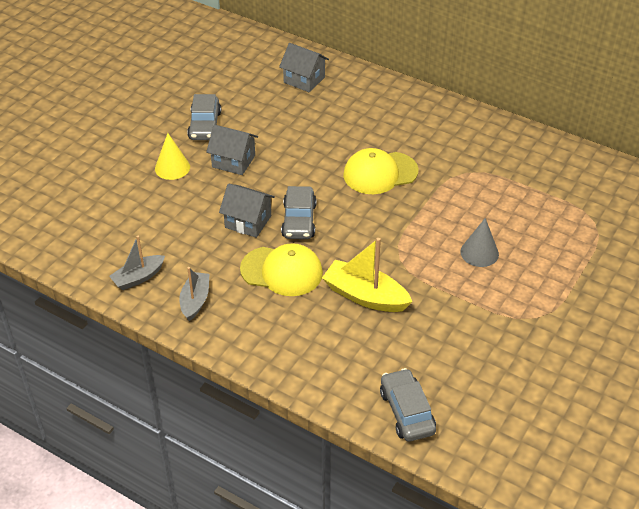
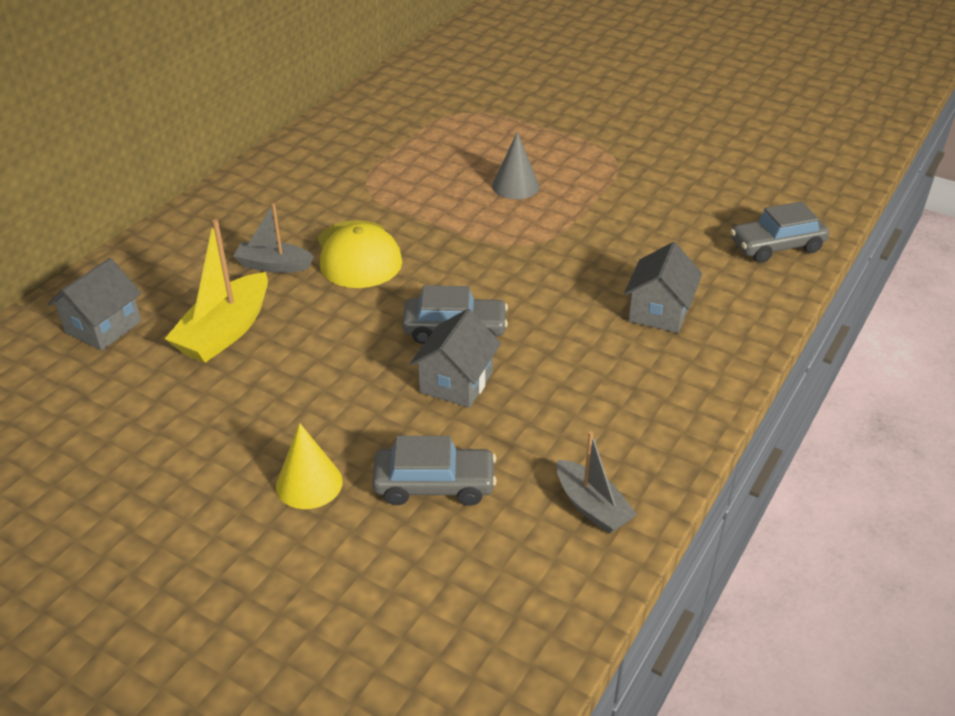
camera: 90 degrees left, 5 degrees down
grey boat [179,267,210,321] -> grey boat moved to [233,203,314,273]
grey car [187,94,221,140] -> grey car moved to [372,436,497,506]
grey house [206,125,258,175] -> grey house moved to [624,242,702,333]
yellow cap [240,243,323,296] -> none
yellow boat [322,238,413,312] -> yellow boat moved to [165,219,268,363]

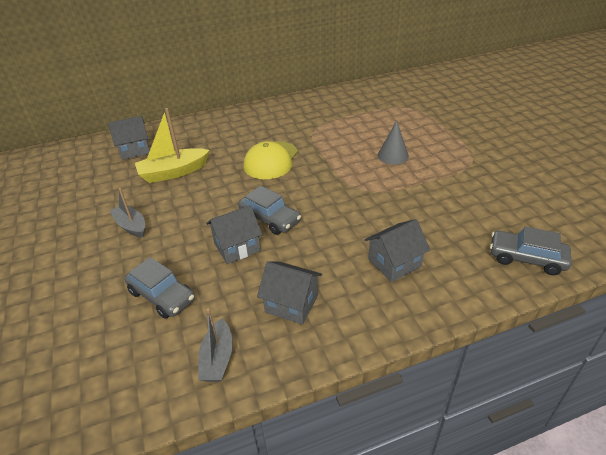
camera: 40 degrees right, 0 degrees up
grey boat [233,203,314,273] -> grey boat moved to [110,188,145,238]
yellow cone [276,423,343,509] -> none
none -> grey house [257,262,322,325]

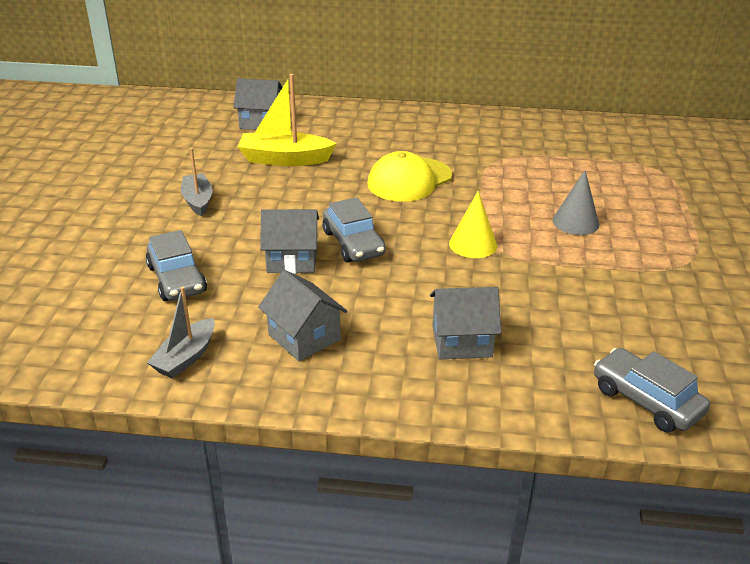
camera: 25 degrees right, 5 degrees down
none -> yellow cone [449,191,497,258]

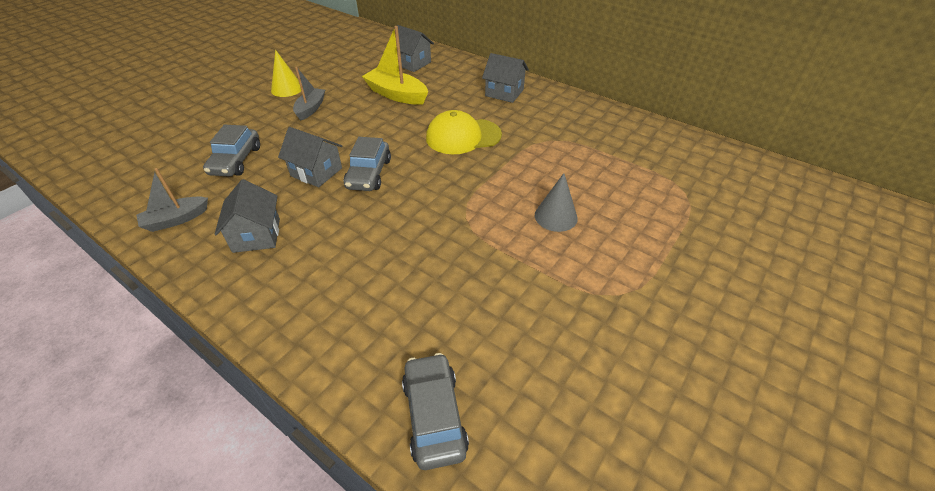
camera: 30 degrees right, 10 degrees up
grey house [430,287,501,359] -> grey house moved to [482,53,529,103]
yellow cone [449,191,497,258] -> yellow cone moved to [271,50,301,97]

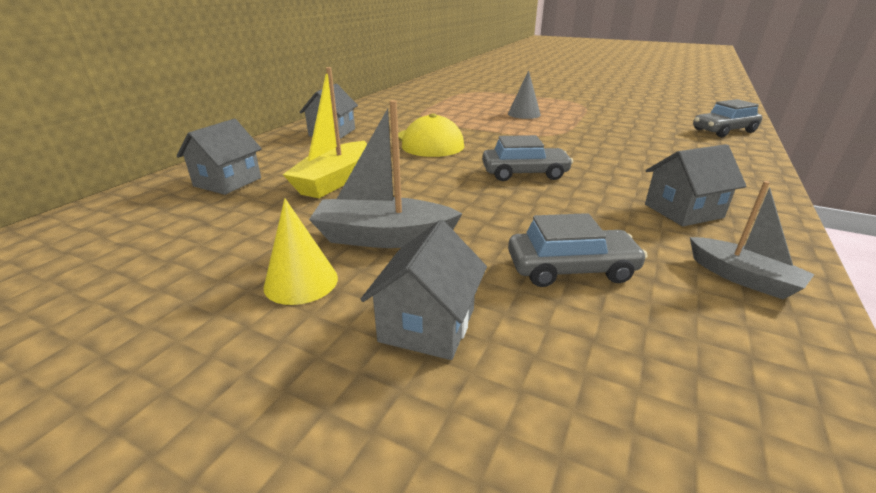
camera: 100 degrees left, 15 degrees down
grey house [278,127,342,187] -> grey house moved to [361,220,487,360]
grey boat [293,67,325,121] -> grey boat [309,100,463,248], size x1.55

